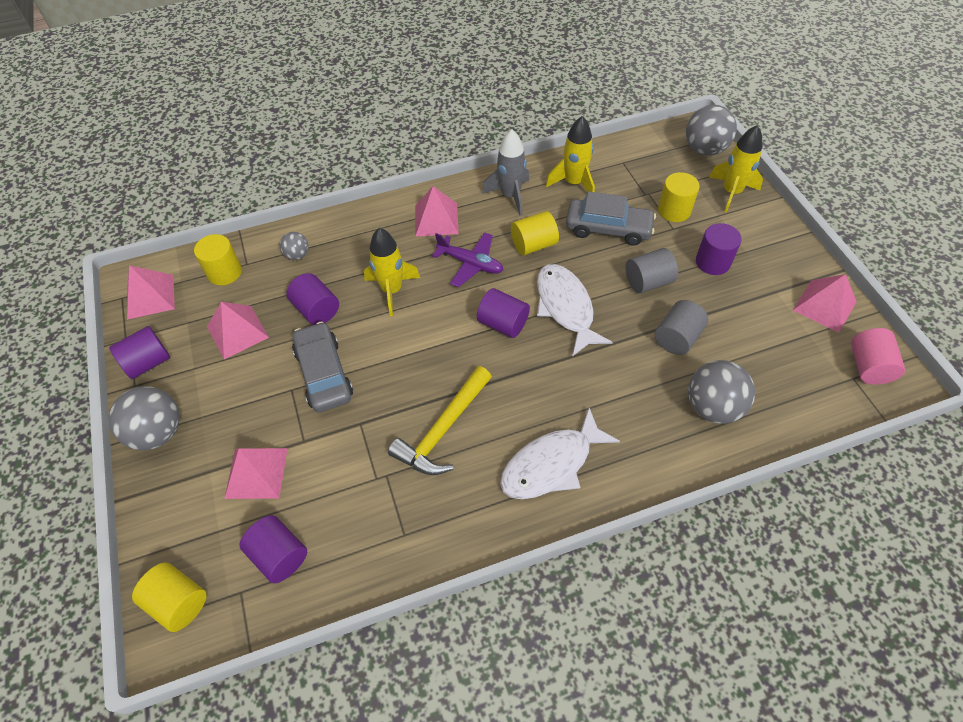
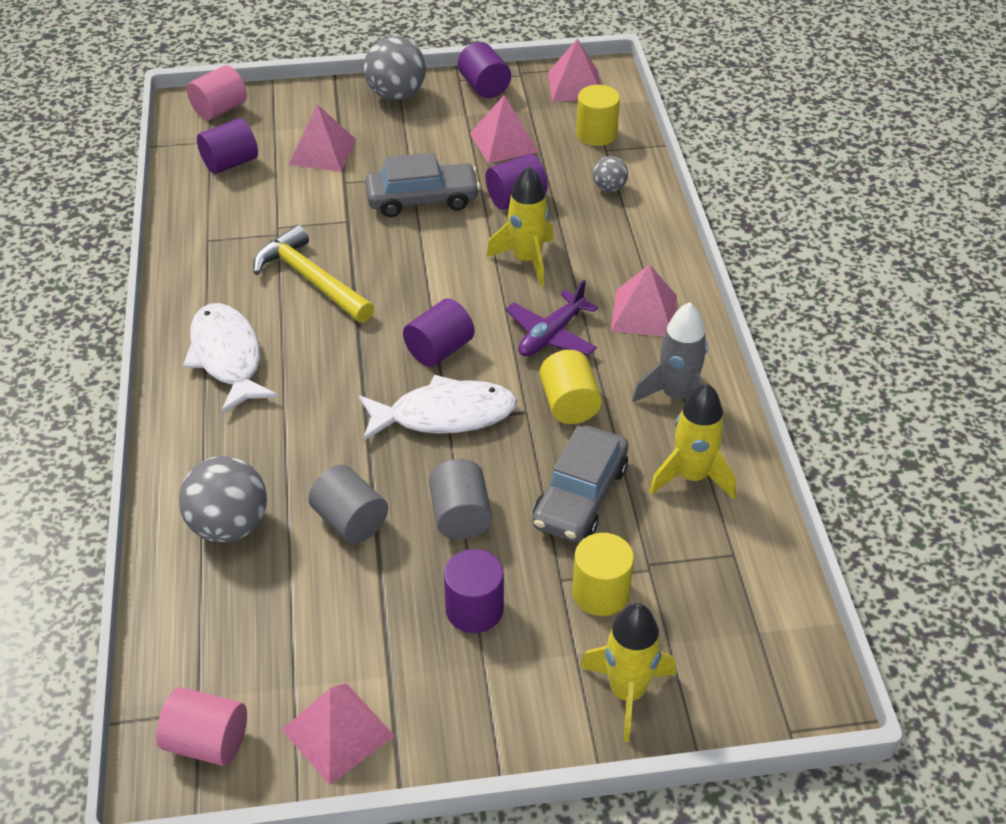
camera: 100 degrees right, 10 degrees down
yellow cylinder [132,562,207,632] -> pink cylinder [187,65,247,120]
grey ball [686,105,737,156] -> none

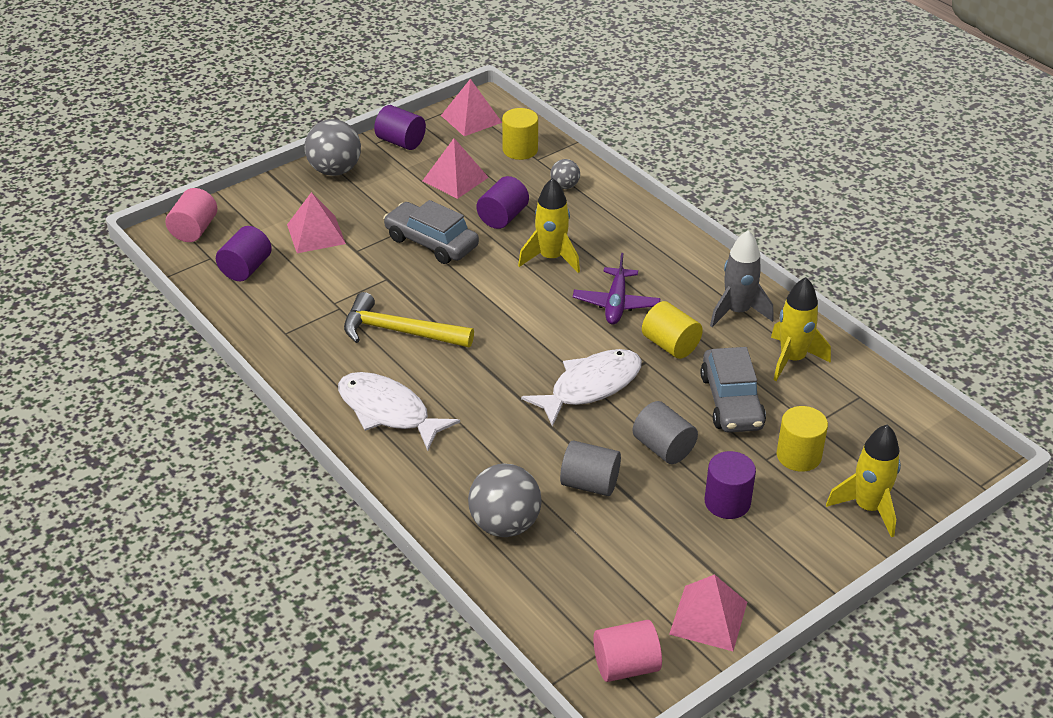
camera: 30 degrees left, 5 degrees down
grey car [365,153,480,217] -> grey car turned 105 degrees counterclockwise [383,200,479,264]
purple cylinder [403,299,474,367] -> none
pink pyramid [611,264,677,337] -> none

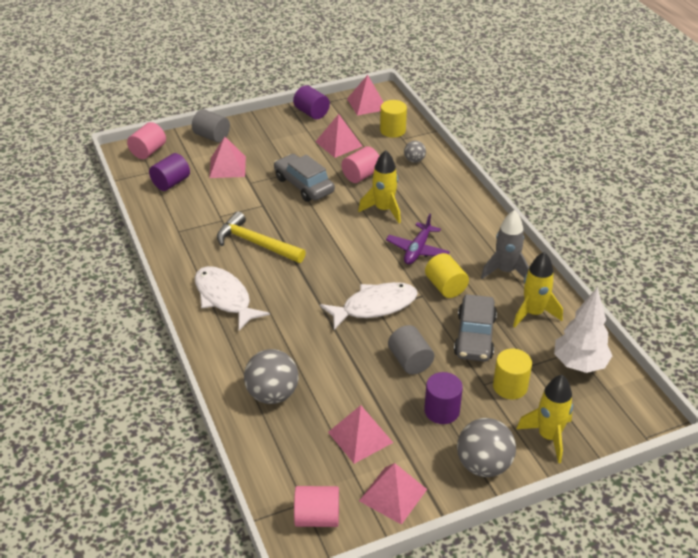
camera: 15 degrees right, 0 degrees up
grey ball [305,119,361,176] -> grey ball moved to [457,418,516,477]
purple cylinder [476,176,529,229] -> pink cylinder [341,146,379,183]
grey cylinder [560,440,621,496] -> grey cylinder moved to [192,109,230,143]
none -> pink pyramid [328,405,393,464]
none -> white tree [554,287,612,373]

